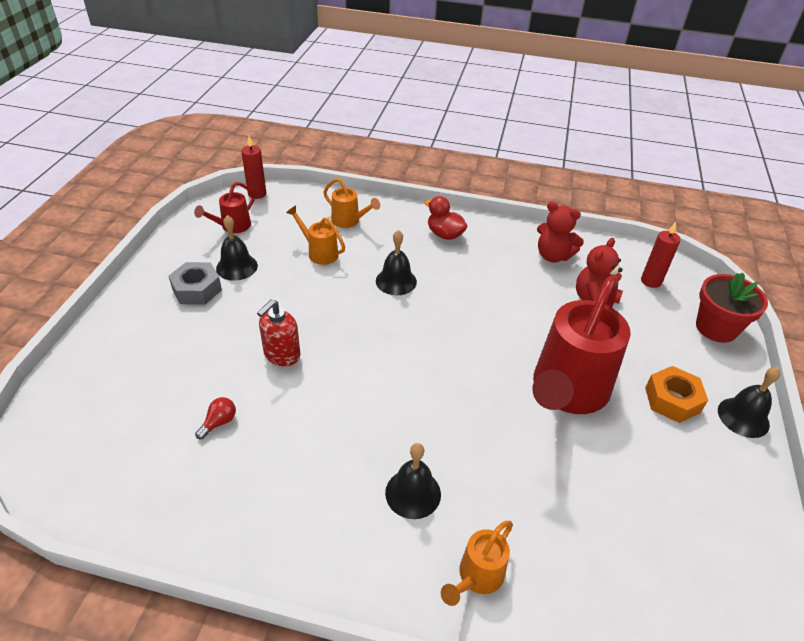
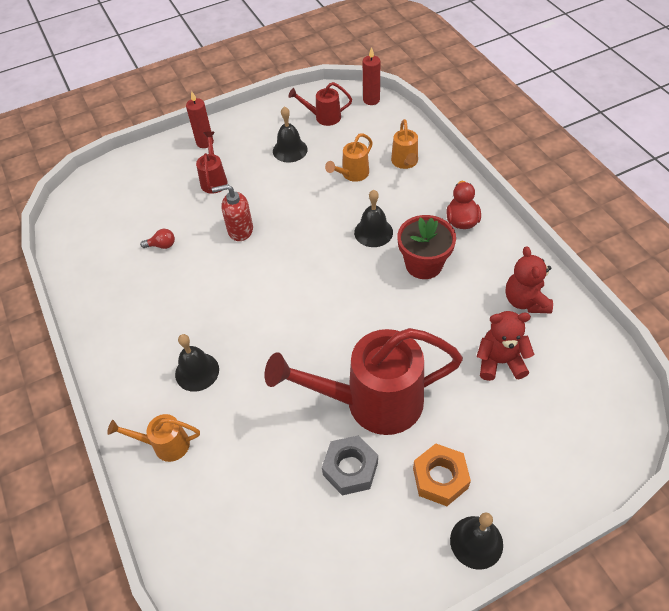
camera: 55 degrees right, 10 degrees up
grey nut [169,262,222,305] -> grey nut moved to [322,435,378,495]
orange watering can [286,205,345,265] -> orange watering can turned 135 degrees counterclockwise [325,133,373,182]
red candle [641,222,681,288] -> red candle moved to [186,91,214,148]
red flower pot [696,273,768,343] -> red flower pot moved to [397,215,456,279]
none -> red watering can [196,131,228,194]

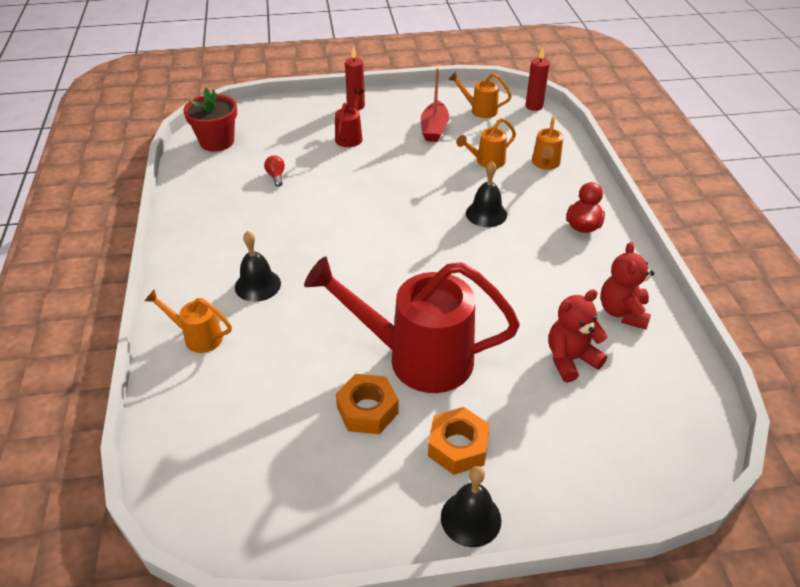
camera: 15 degrees right, 10 degrees down
red light bulb [140,229,175,249] -> red light bulb turned 120 degrees counterclockwise [264,155,285,187]
red soap dispenser [212,184,253,241] -> none
black bell [273,106,308,163] -> red boat [421,68,449,142]
red watering can [288,82,352,126] -> orange watering can [448,72,512,118]
grey nut [322,435,378,495] -> orange nut [336,374,399,434]
red flower pot [397,215,456,279] -> red flower pot moved to [183,88,237,152]
red teddy bear [477,311,535,381] -> red teddy bear turned 45 degrees counterclockwise [548,289,608,382]

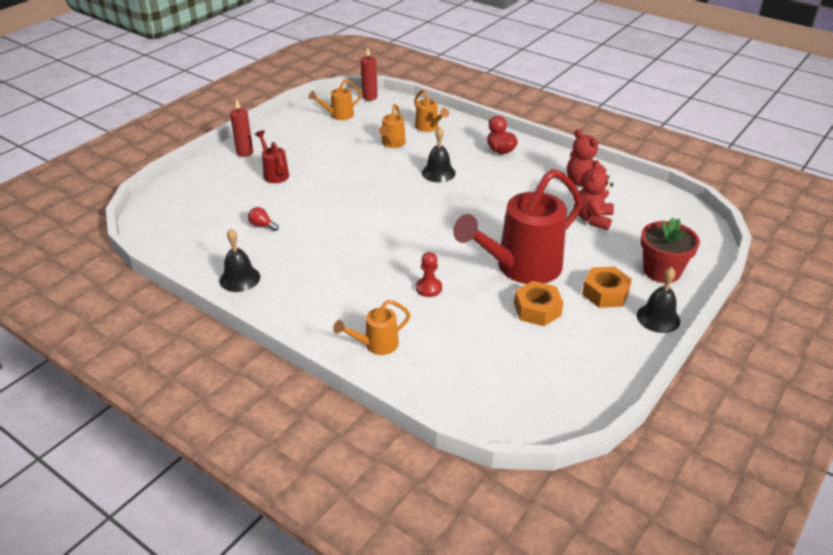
camera: 45 degrees left, 5 degrees down
red flower pot [183,88,237,152] -> red flower pot moved to [641,218,700,283]
black bell [235,231,281,302] -> black bell moved to [220,229,260,292]
red boat [421,68,449,142] -> none
none -> red pawn [416,252,442,297]

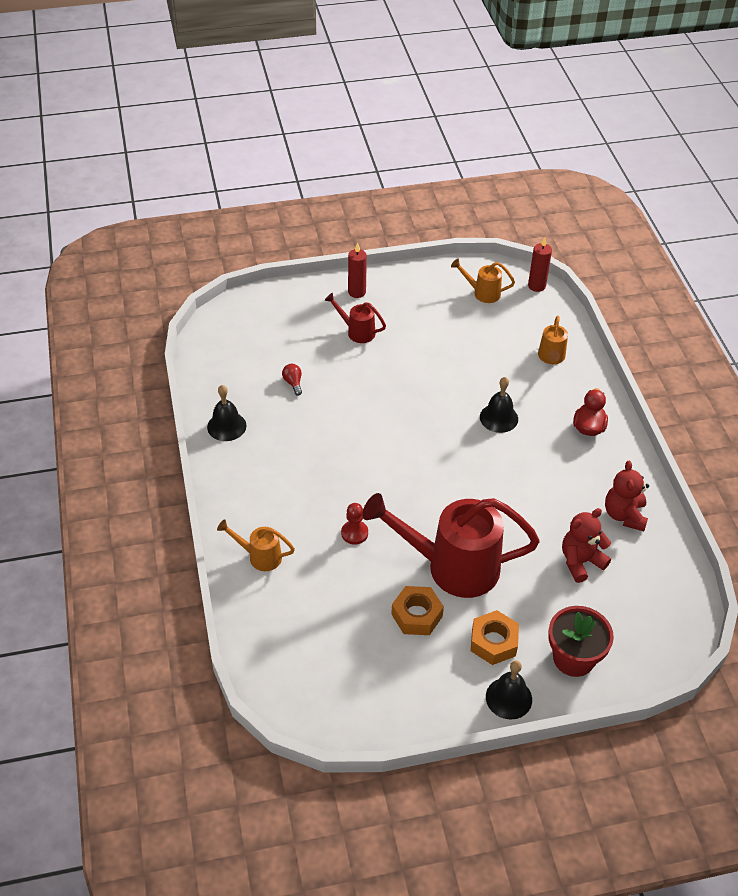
camera: 40 degrees right, 10 degrees up
red watering can [255,130,289,183] -> red watering can turned 75 degrees counterclockwise [324,293,386,343]
orange watering can [379,104,406,148] -> none

